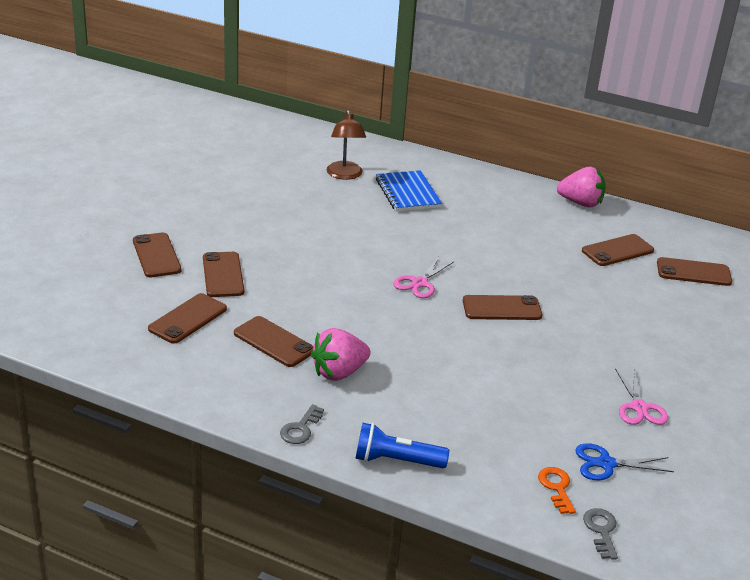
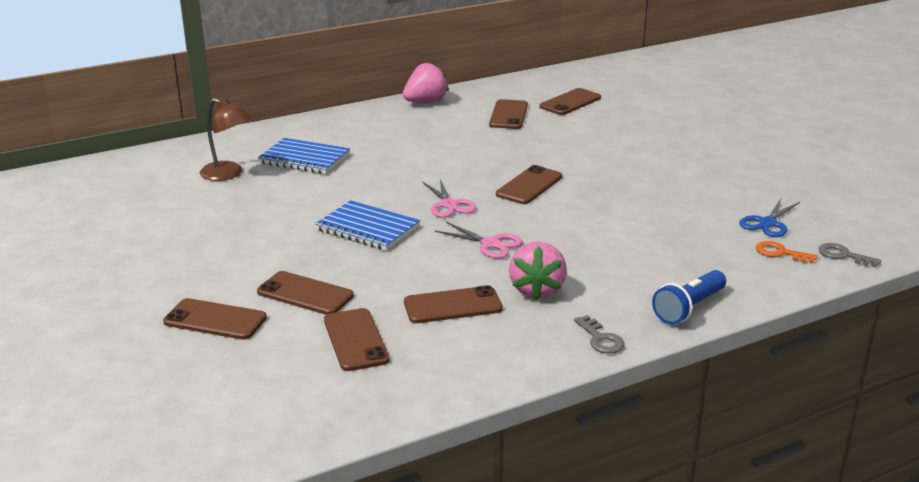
camera: 50 degrees left, 5 degrees down
pink scissors [615,368,668,425] -> pink scissors moved to [435,222,522,259]
none -> blue notebook [315,200,420,250]

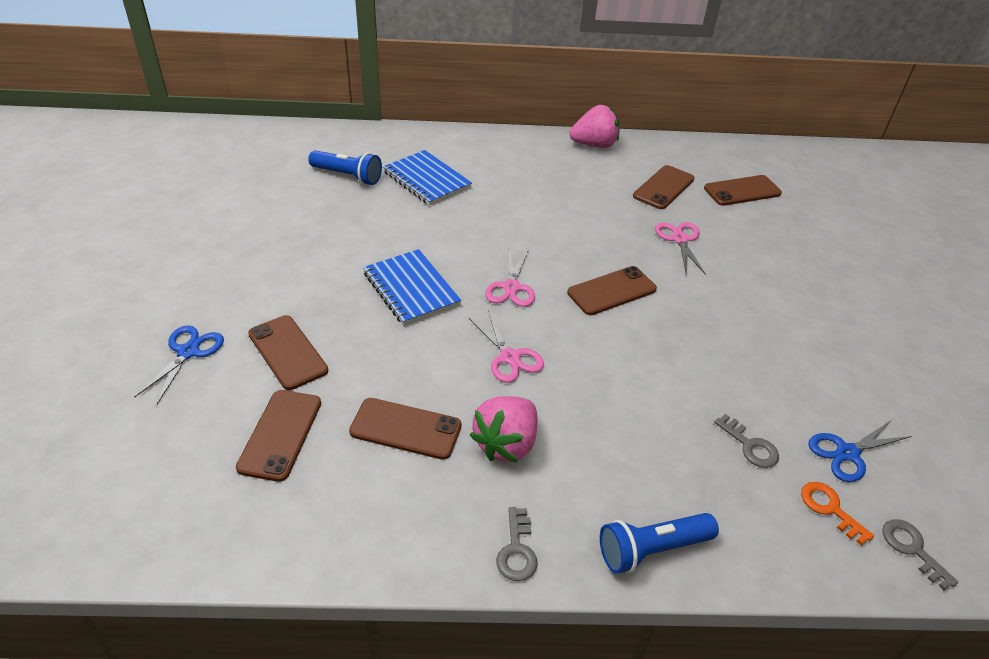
camera: 25 degrees right, 15 degrees up
brown phone [163,298,267,340] -> blue scissors [134,325,224,404]
brown lamp [200,98,252,181] -> blue flashlight [308,150,382,185]
none -> pink scissors [655,222,706,275]
none -> grey key [714,414,779,468]

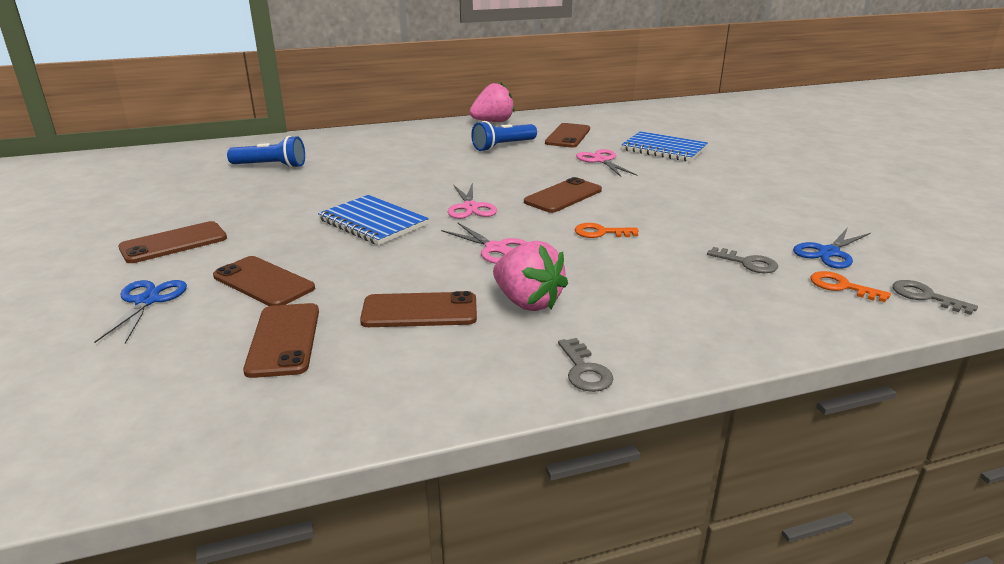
camera: 15 degrees left, 15 degrees down
blue notebook [383,150,472,206] -> blue notebook moved to [621,131,708,162]
pink strawberry [470,396,538,462] -> pink strawberry turned 60 degrees counterclockwise [493,241,568,311]
blue flashlight [600,513,719,574] -> blue flashlight moved to [471,121,537,152]
brown phone [704,175,782,206] -> brown phone moved to [118,221,227,263]
none -> orange key [575,223,639,238]

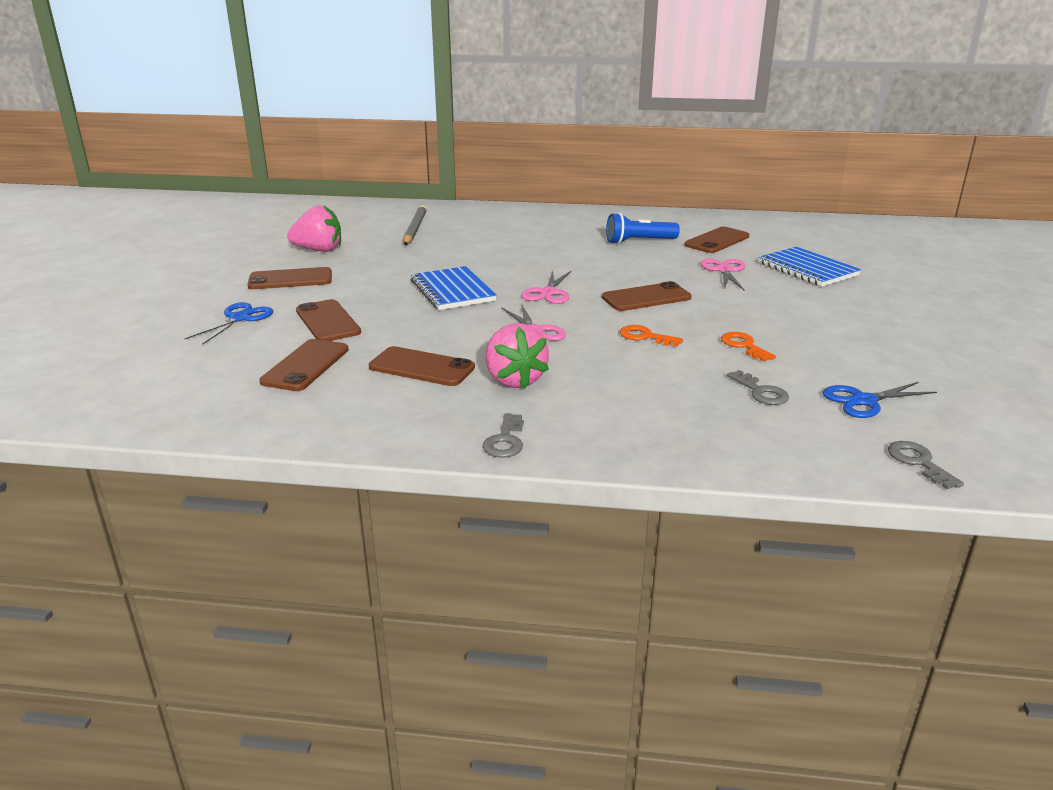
camera: 25 degrees right, 0 degrees up
blue flashlight [227,136,305,168] -> grey pencil [403,205,427,245]
pink strawberry [470,83,515,122] -> pink strawberry moved to [287,206,341,252]
orange key [810,271,891,302] -> orange key moved to [721,332,776,361]

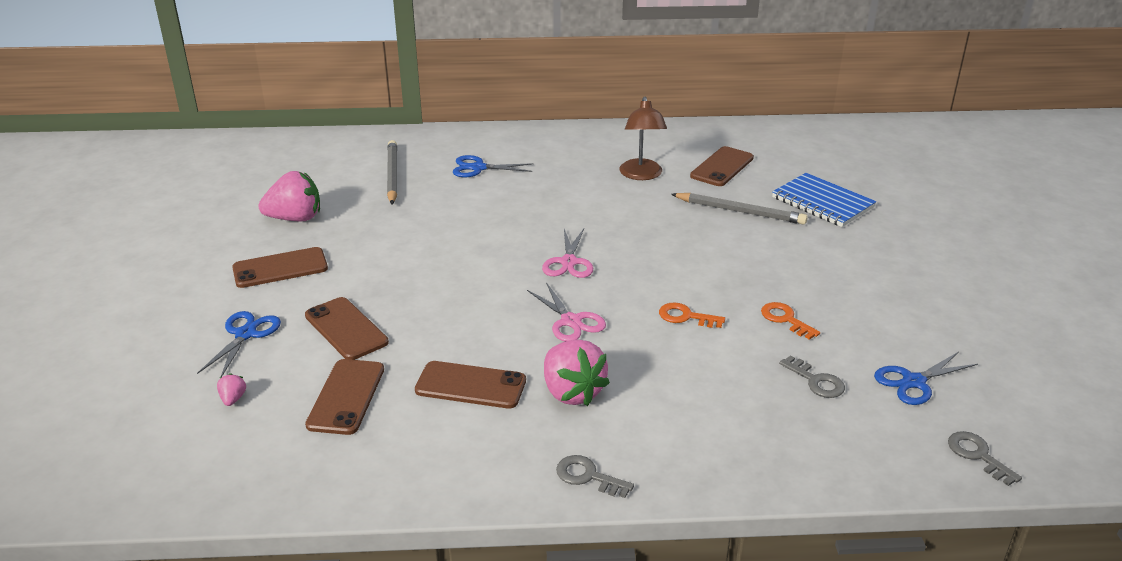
camera: 10 degrees left, 5 degrees up
blue notebook [411,266,497,310] -> none
grey key [482,413,524,458] -> grey key turned 120 degrees clockwise [556,455,634,498]
brown phone [602,281,692,311] -> none
blue flashlight [606,213,680,244] -> brown lamp [619,97,667,180]
pink scissors [701,259,746,291] -> grey pencil [671,193,808,225]
none -> pink strawberry [217,373,246,406]
none -> blue scissors [452,155,534,177]

